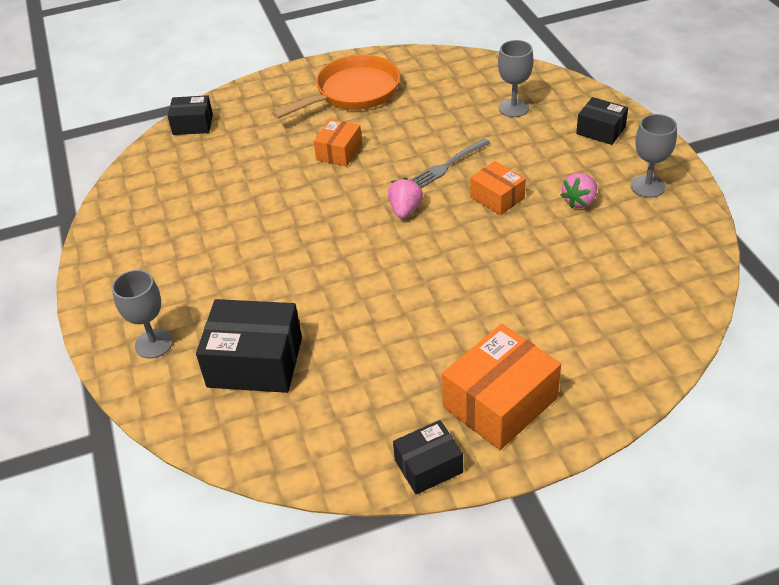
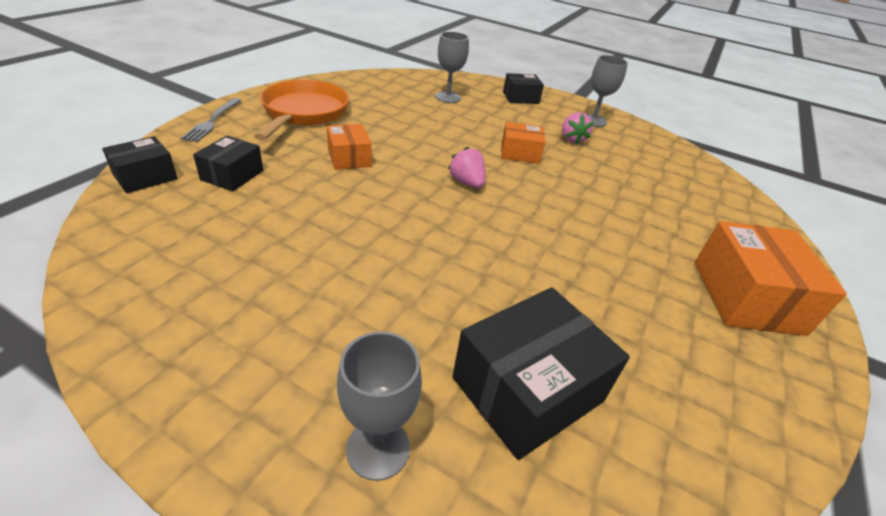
camera: 50 degrees left, 5 degrees down
black box [393,420,463,494] -> black box moved to [193,136,263,191]
grey fork [410,138,490,188] -> grey fork moved to [181,98,241,142]

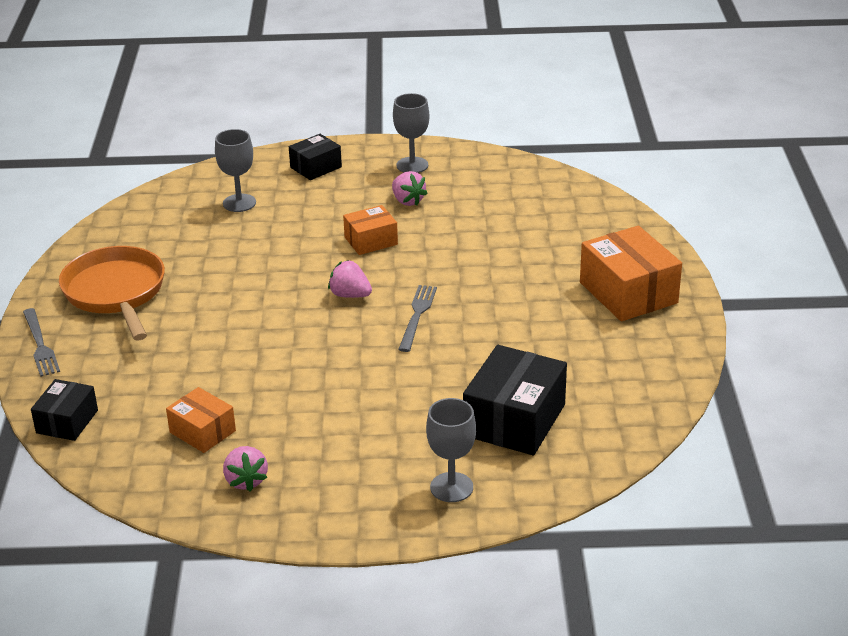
camera: 25 degrees left, 5 degrees down
black box [193,136,263,191] -> none
orange box [327,124,372,170] -> orange box moved to [166,387,236,453]
none -> pink strawberry [223,446,268,492]
none -> grey fork [398,285,437,352]

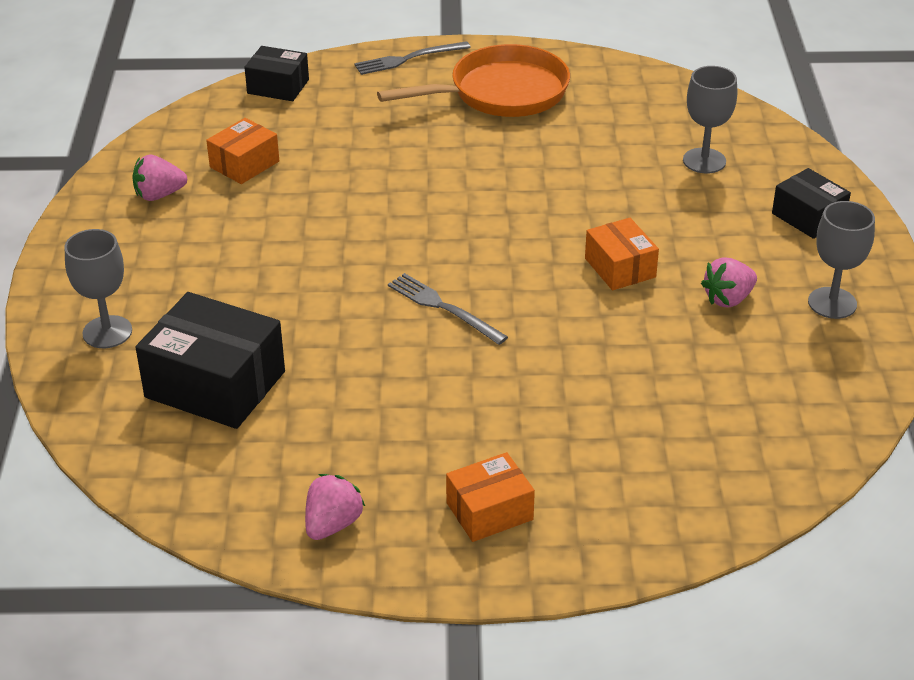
camera: 90 degrees right, 5 degrees up
pink strawberry [328,260,372,298] -> pink strawberry moved to [305,474,366,540]
grey fork [398,285,437,352] -> grey fork turned 150 degrees counterclockwise [388,273,508,345]
orange box [580,226,682,321] -> orange box [446,452,535,542], size x0.58

